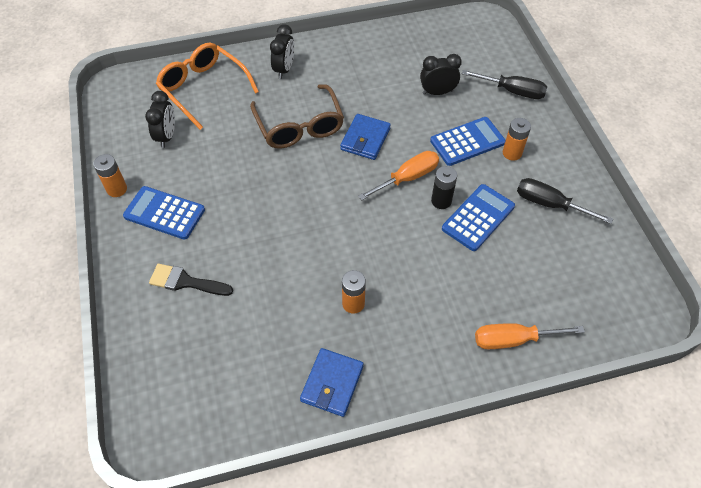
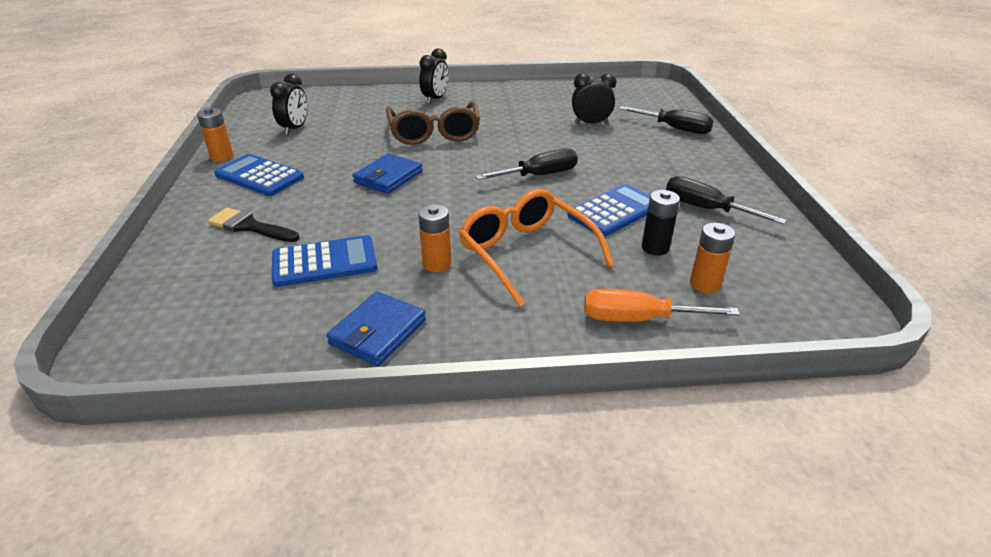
camera: 10 degrees right, 20 degrees down
orange glasses [156,43,259,130] -> orange glasses moved to [459,189,614,307]
blue wallet [340,114,391,160] -> blue wallet moved to [353,153,423,194]
orange screwdriver [358,151,439,200] -> black screwdriver [475,148,578,180]
blue calculator [430,117,506,166] -> blue calculator moved to [272,235,378,287]
black battery [431,166,457,209] -> black battery moved to [641,190,680,255]
orange battery [503,118,531,161] -> orange battery moved to [690,223,735,293]

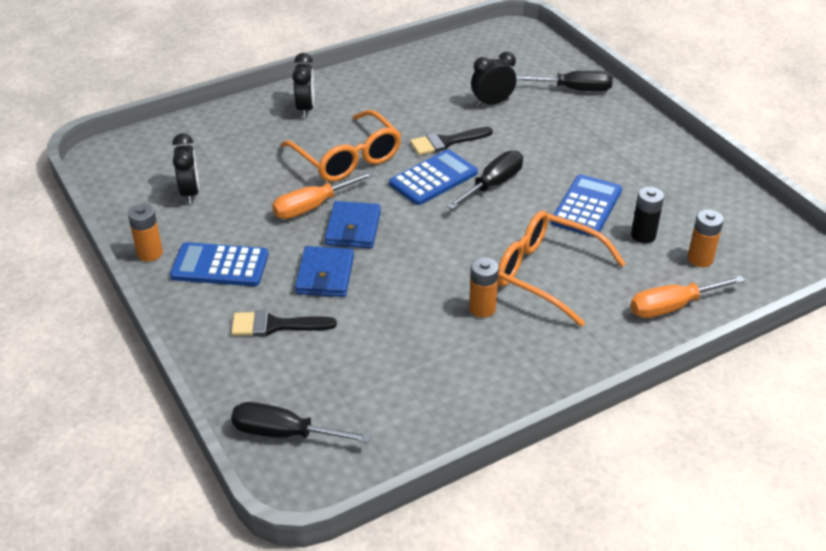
camera: 25 degrees left, 5 degrees up
blue calculator [272,235,378,287] -> blue calculator moved to [389,149,478,205]
blue wallet [326,291,426,366] -> blue wallet moved to [295,246,354,297]
brown glasses [386,101,480,145] -> orange glasses [281,110,401,182]
black screwdriver [666,176,787,224] -> black screwdriver moved to [231,402,371,443]
none -> orange screwdriver [272,171,374,219]
none -> black brush [410,127,493,155]

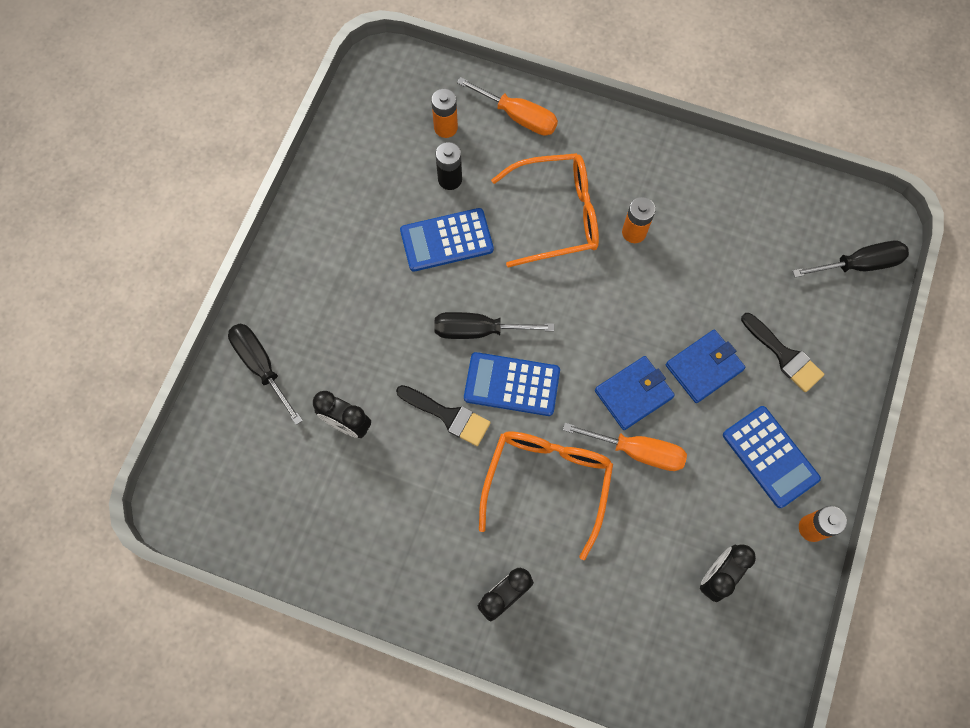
camera: 130 degrees left, 30 degrees up
black screwdriver [231,402,371,443] -> black screwdriver turned 75 degrees counterclockwise [792,241,909,277]
orange glasses [498,211,626,327] -> orange glasses turned 90 degrees counterclockwise [491,153,599,267]

